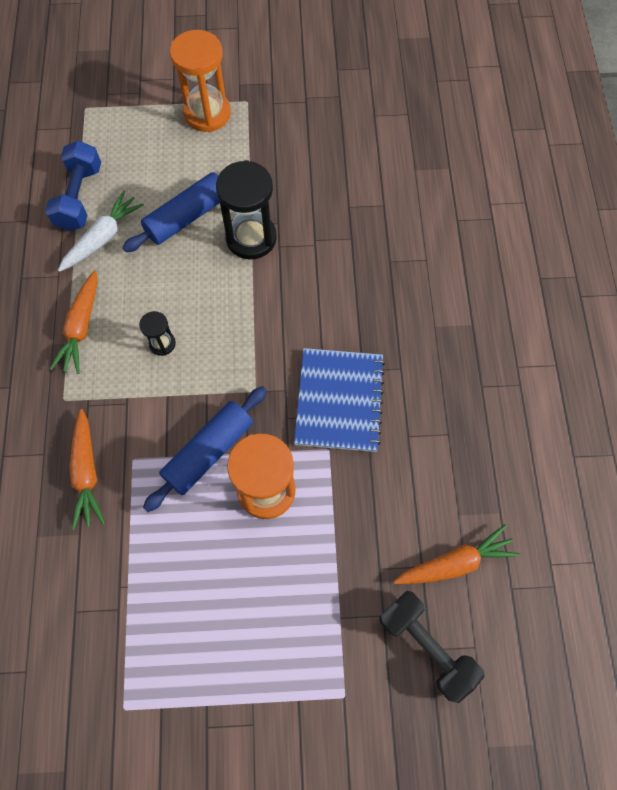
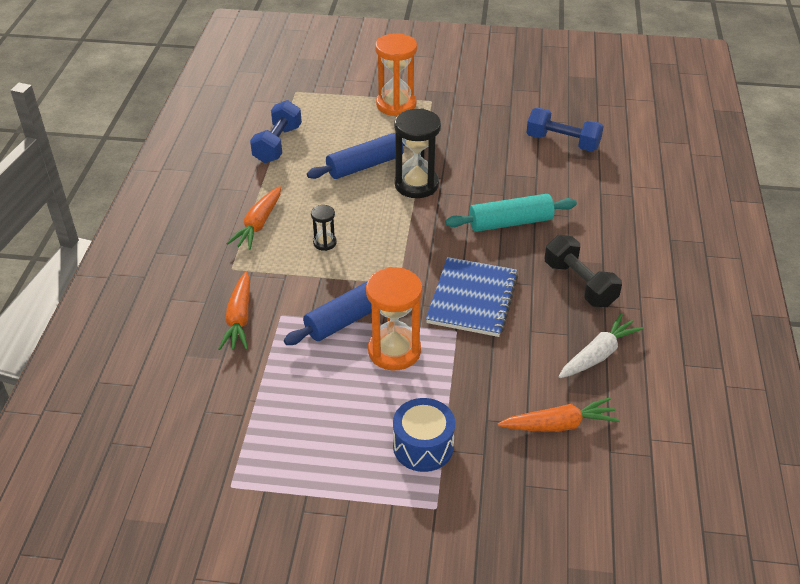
camera: 10 degrees right, 25 degrees down
white carrot [58,191,144,272] -> white carrot moved to [559,313,644,378]
black dumbbell [379,591,485,703] -> black dumbbell moved to [545,235,622,307]
none -> blue drum [393,398,455,472]
none -> turquoise rolling pin [445,194,577,232]
none -> blue dumbbell [526,108,604,152]

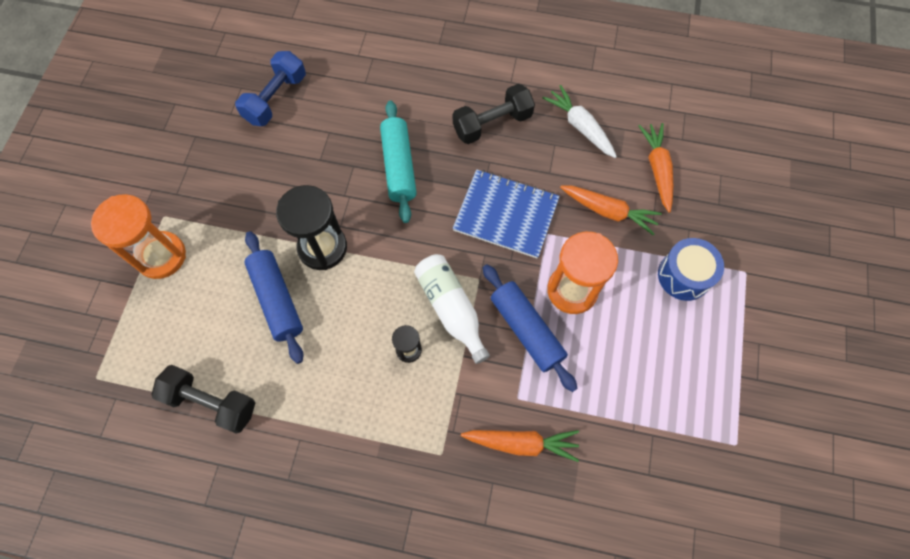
camera: 85 degrees left, 25 degrees up
orange carrot [226,186,281,250] -> orange carrot moved to [560,186,662,235]
blue dumbbell [250,100,302,163] -> black dumbbell [151,365,255,434]
none -> white bottle [414,254,490,364]

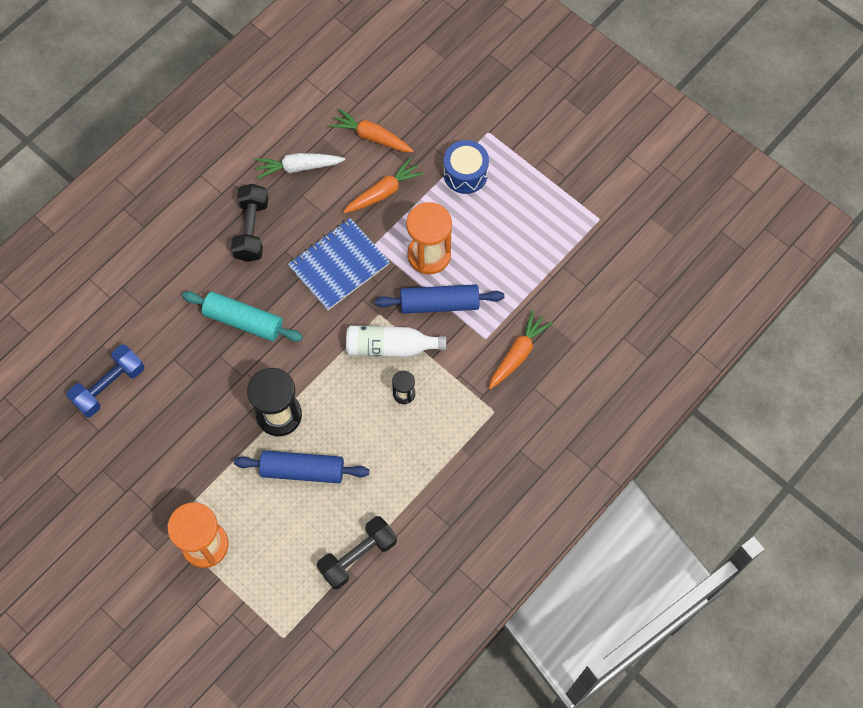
camera: 60 degrees left, 0 degrees up
blue dumbbell [235,51,306,126] -> blue dumbbell turned 75 degrees clockwise [66,345,144,417]

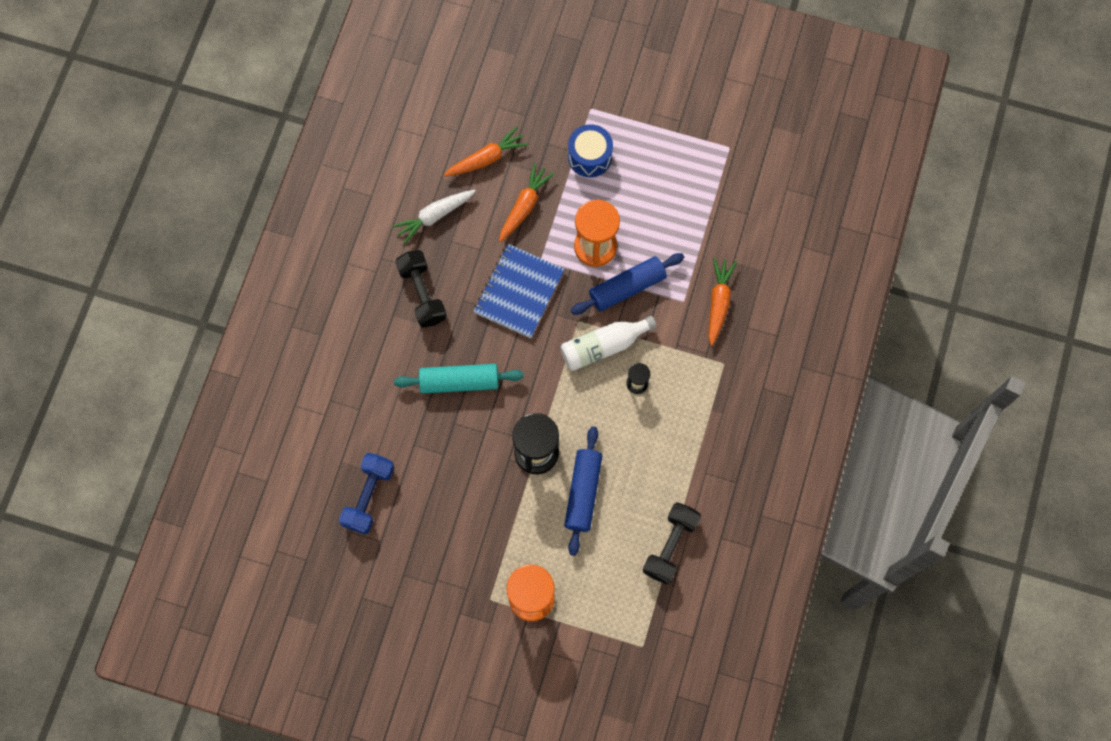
camera: 25 degrees left, 5 degrees up
blue rolling pin [234,451,369,483] -> blue rolling pin turned 60 degrees counterclockwise [564,426,602,556]
orange carrot [329,108,413,152] -> orange carrot turned 150 degrees clockwise [444,126,528,176]

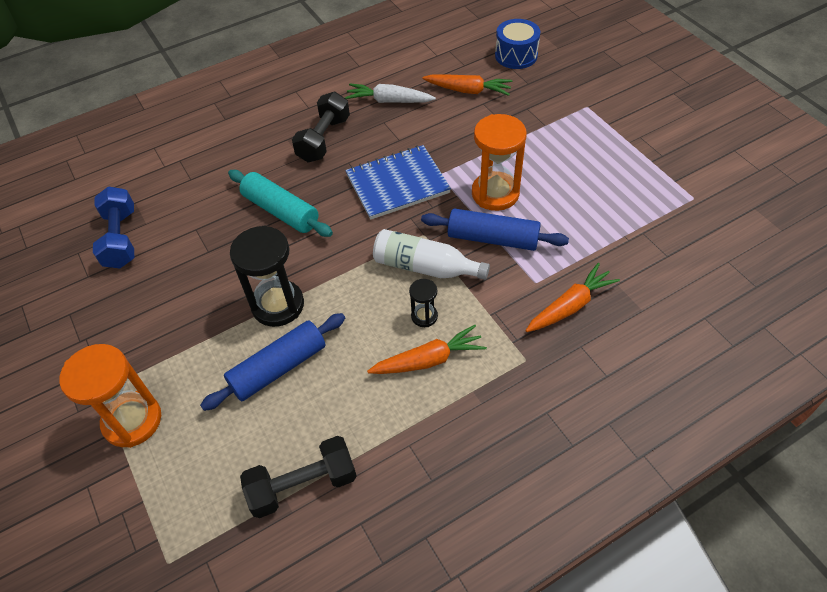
camera: 45 degrees right, 20 degrees down
blue dumbbell [339,453,394,535] -> blue dumbbell turned 75 degrees counterclockwise [93,186,134,268]
orange carrot [499,163,555,242] -> orange carrot moved to [367,325,487,374]
blue drum [568,124,613,177] -> blue drum moved to [495,19,540,69]

